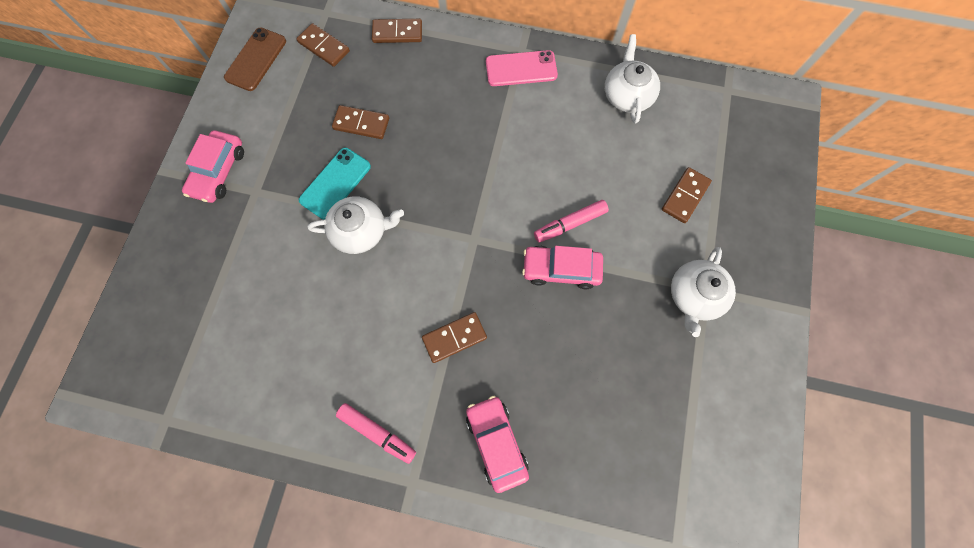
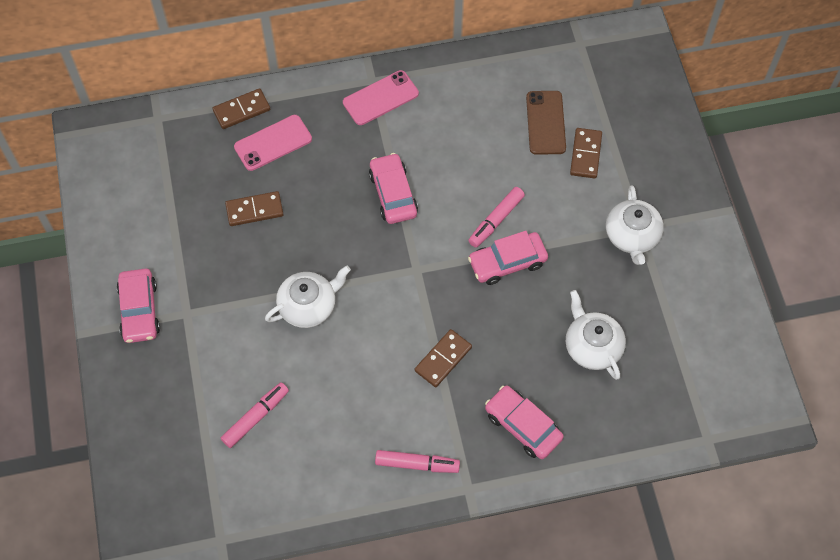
camera: 25 degrees left, 10 degrees down
brown phone [224,28,286,91] -> brown phone moved to [526,91,566,155]
brown domino [296,23,350,67] -> none
turquoise phone [299,148,371,220] -> none
white teapot [605,34,660,124] -> white teapot moved to [566,290,626,380]
none -> pink marker [221,382,289,448]
none -> pink phone [234,115,312,171]
none -> pink car [369,153,418,224]

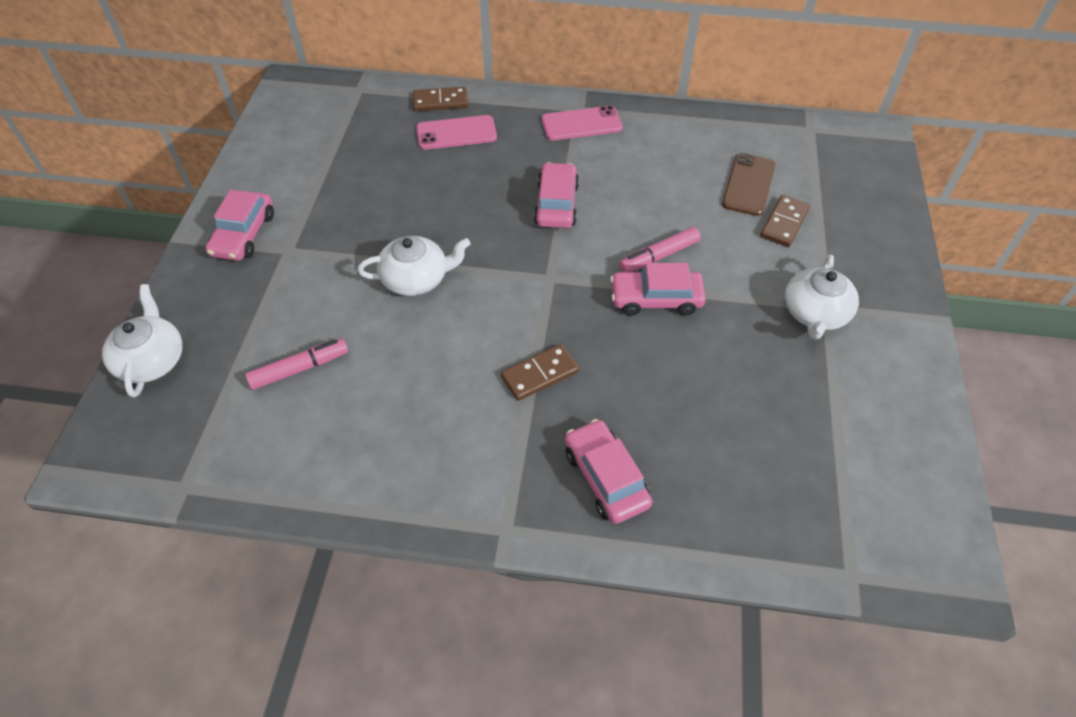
camera: 20 degrees right, 10 degrees down
brown domino [225,191,284,226] -> none
pink marker [375,450,460,473] -> none
white teapot [566,290,626,380] -> white teapot moved to [102,284,183,398]

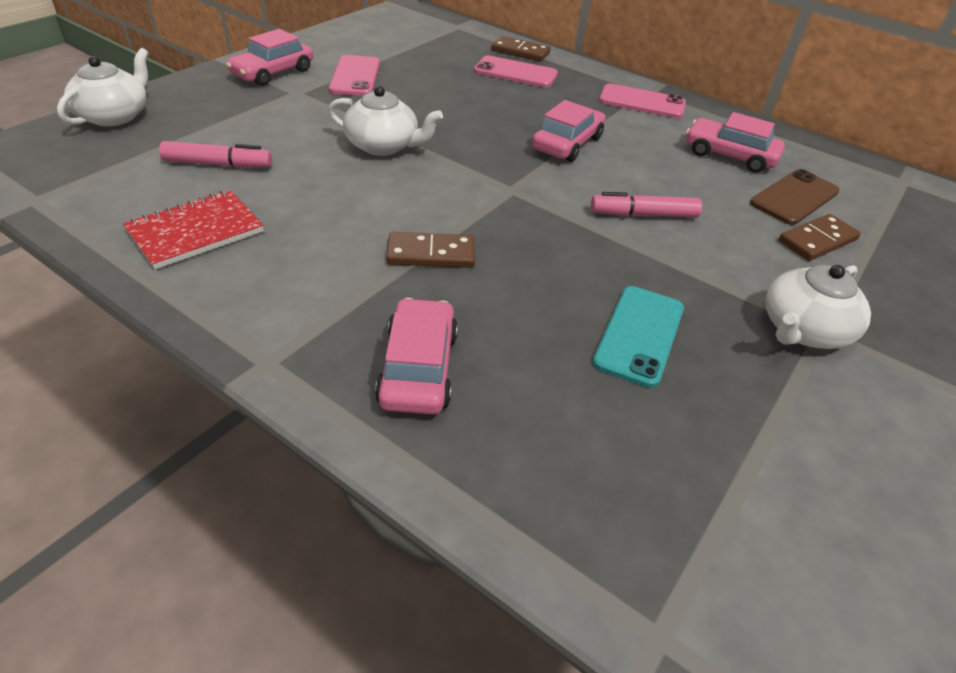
camera: 25 degrees right, 10 degrees down
pink car [610,263,706,316] -> pink car moved to [686,112,785,173]
none -> red notebook [123,190,264,269]
none -> pink phone [329,55,380,96]
none -> turquoise phone [593,286,684,388]

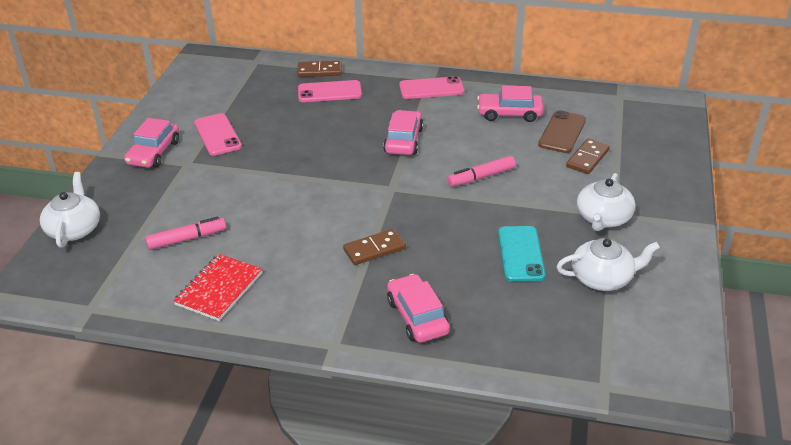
camera: 20 degrees left, 5 degrees down
white teapot [328,86,443,156] -> white teapot moved to [556,238,660,291]

